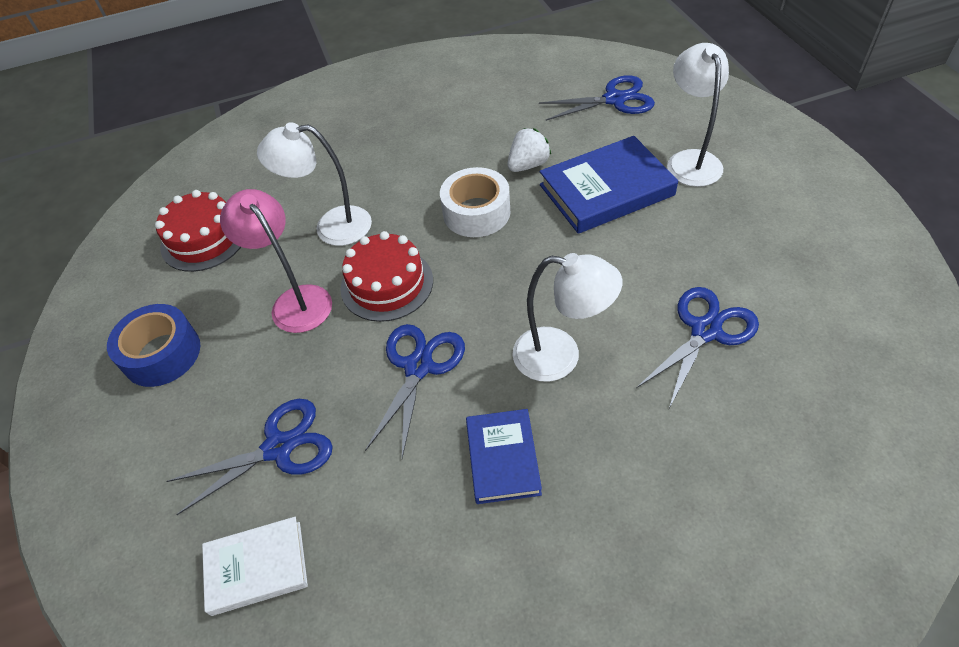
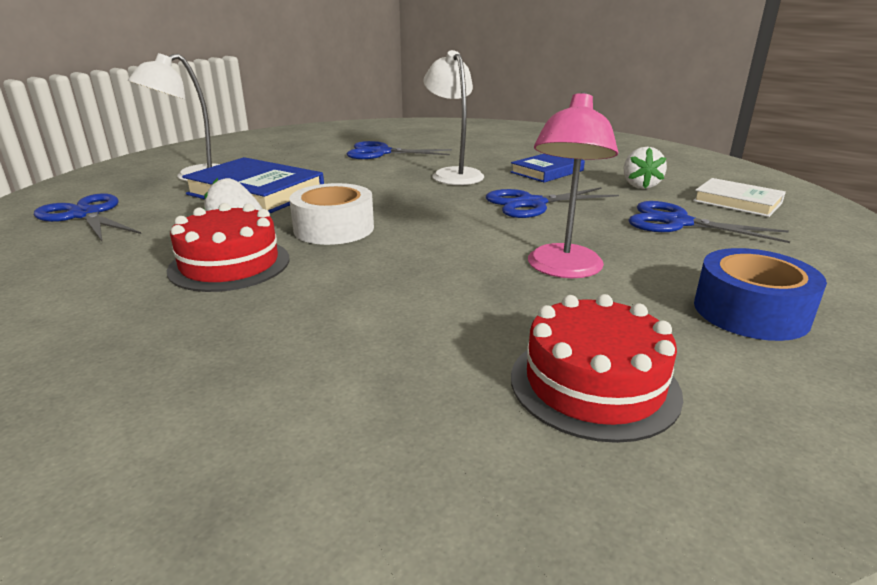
camera: 130 degrees left, 25 degrees down
white lamp [257,122,372,246] -> none
red cake [340,231,433,322] -> red cake moved to [167,203,289,292]
none -> white strawberry [623,147,667,189]

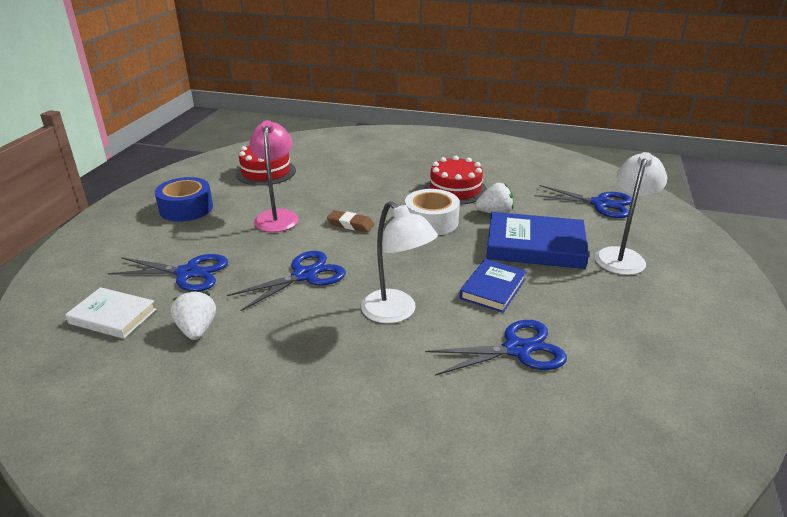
camera: 160 degrees right, 5 degrees up
blue book [511,154,585,183] -> blue book moved to [459,259,527,313]
none -> brown eraser [327,210,375,232]

